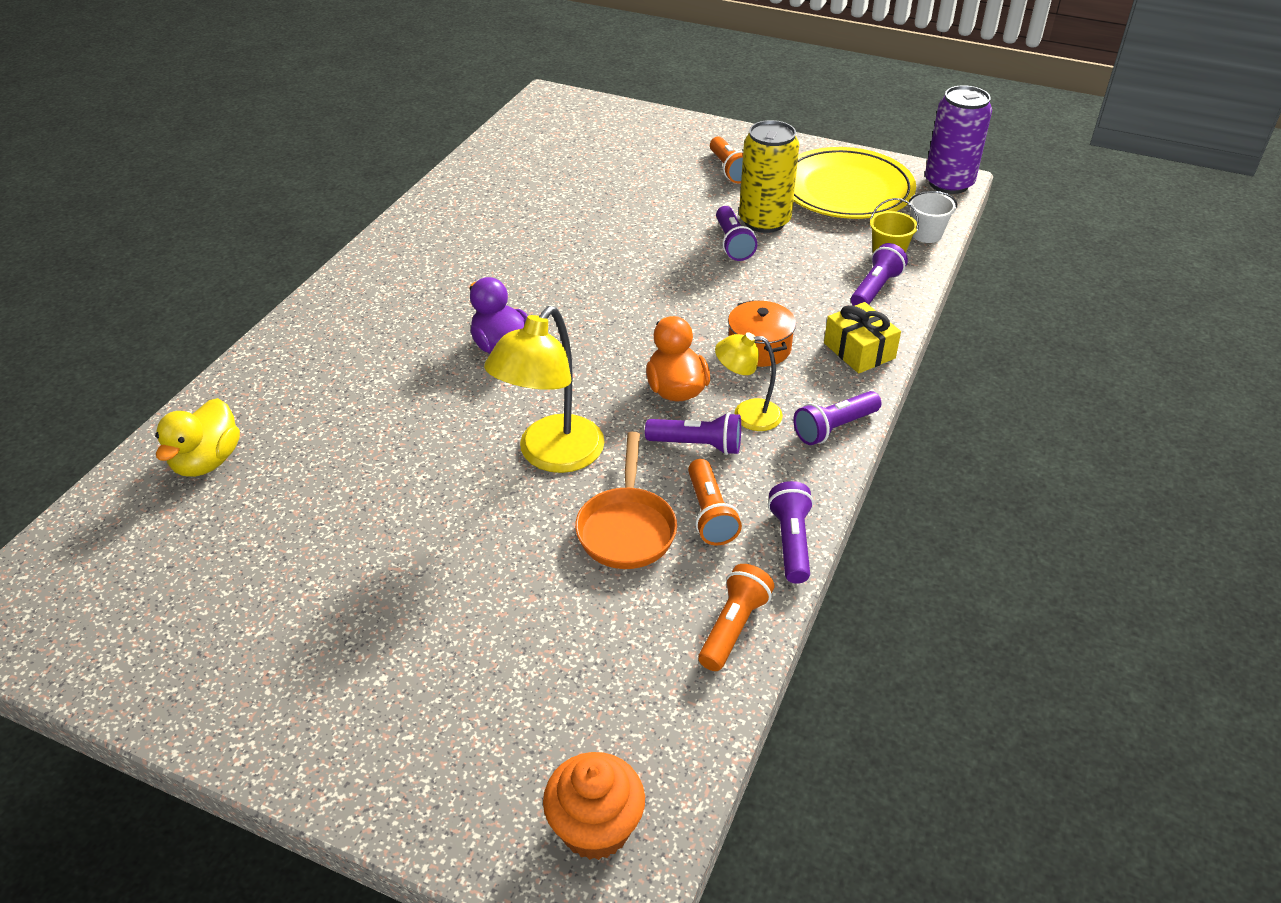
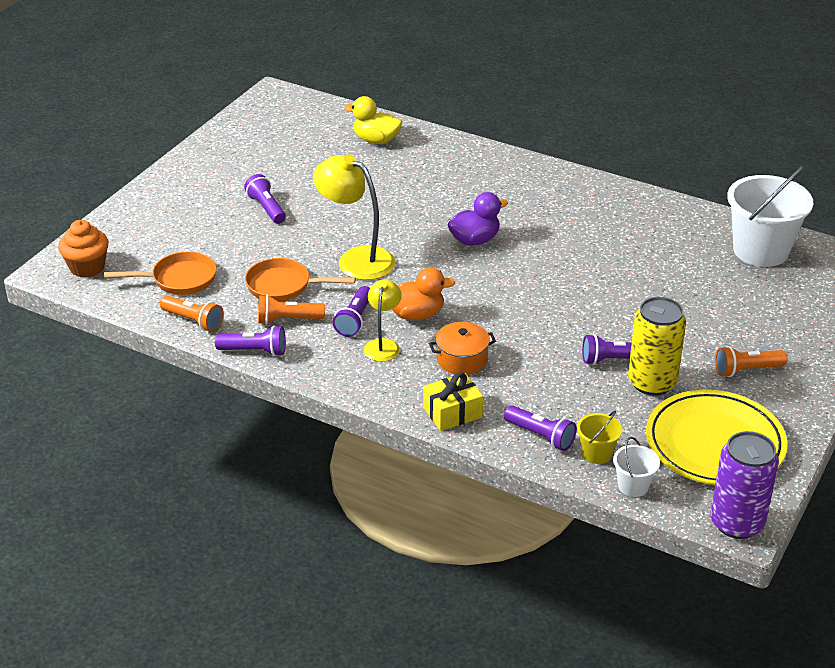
camera: 95 degrees right, 5 degrees down
purple flashlight [793,391,881,445] -> purple flashlight moved to [244,174,286,224]
none -> orange pan [104,251,217,295]
none -> white bucket [727,166,813,267]

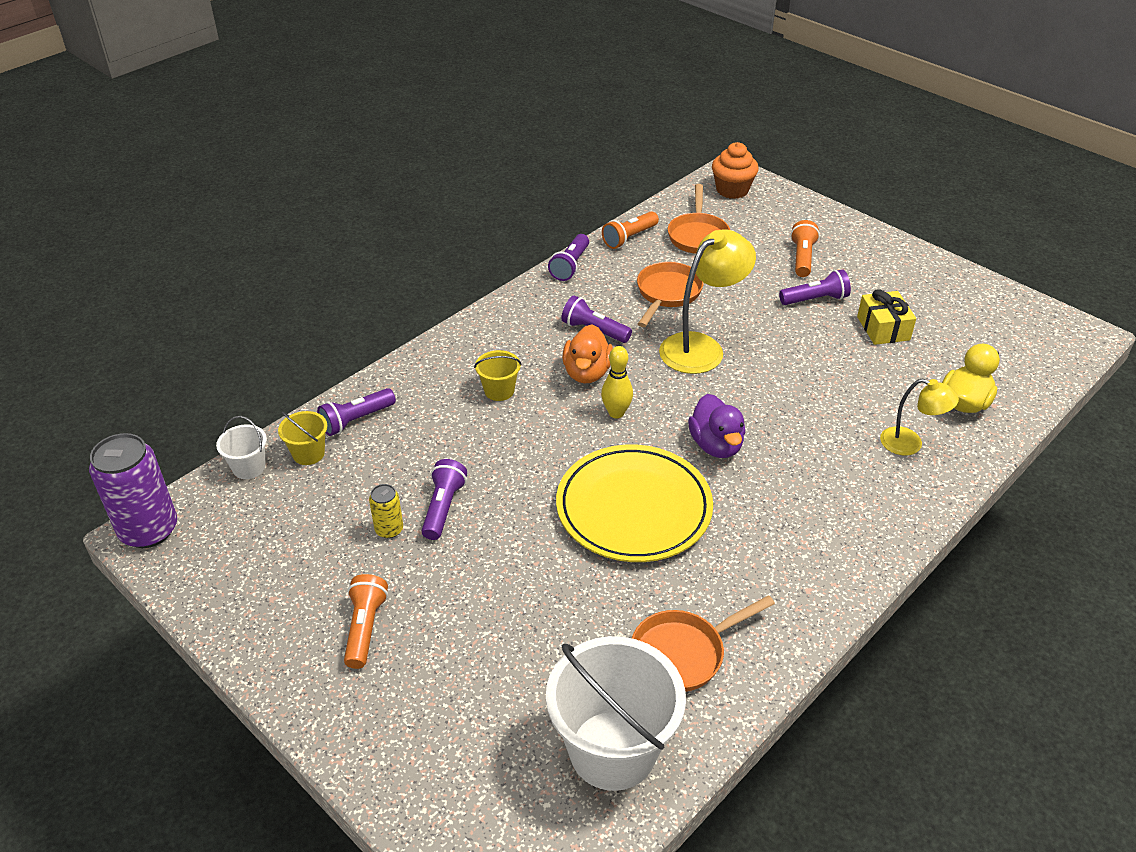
camera: 105 degrees right, 5 degrees up
orange flashlight [258,295,325,325] -> orange flashlight moved to [790,220,820,277]
yellow lamp [364,279,402,362] -> yellow lamp moved to [880,378,959,455]
yellow gift [423,372,483,431] -> yellow gift moved to [857,289,916,345]
orange pot [429,322,496,375] -> yellow bucket [474,350,522,401]
yellow can [628,297,686,396] -> yellow can [369,484,403,538], size x0.49
yellow plate [646,389,787,485] -> yellow plate moved to [556,445,713,562]
none -> yellow bowling pin [601,346,633,418]
none -> orange pan [632,595,775,692]

